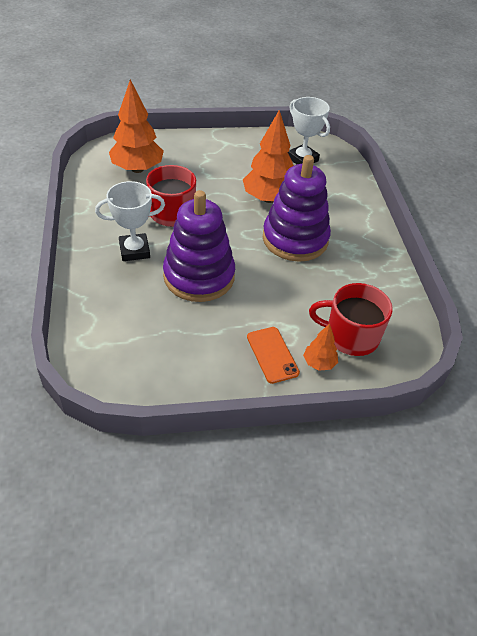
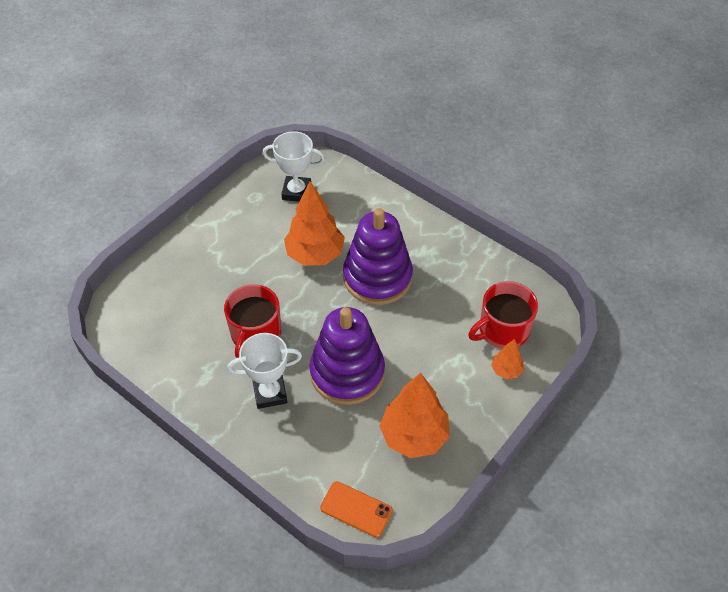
camera: 40 degrees left, 5 degrees up
white trophy [95,181,165,261] -> white trophy turned 45 degrees clockwise [227,333,302,409]
orange tree [109,79,164,173] -> orange tree moved to [380,373,450,458]
orange phone [247,327,300,384] -> orange phone moved to [320,481,393,538]

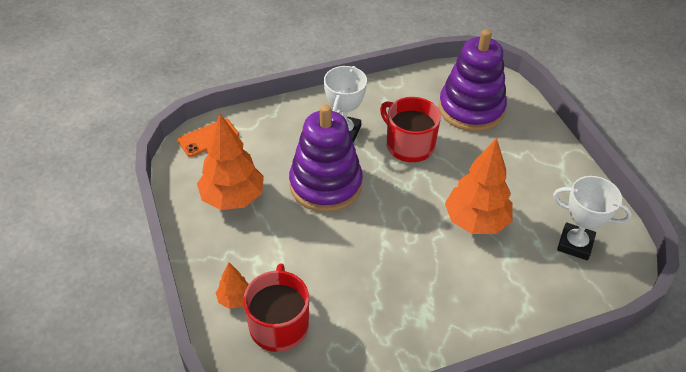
camera: 120 degrees right, 5 degrees down
white trophy [262,131,325,202] -> white trophy turned 75 degrees clockwise [553,176,632,261]
purple stacking toy [343,208,413,305] -> purple stacking toy moved to [439,29,507,132]

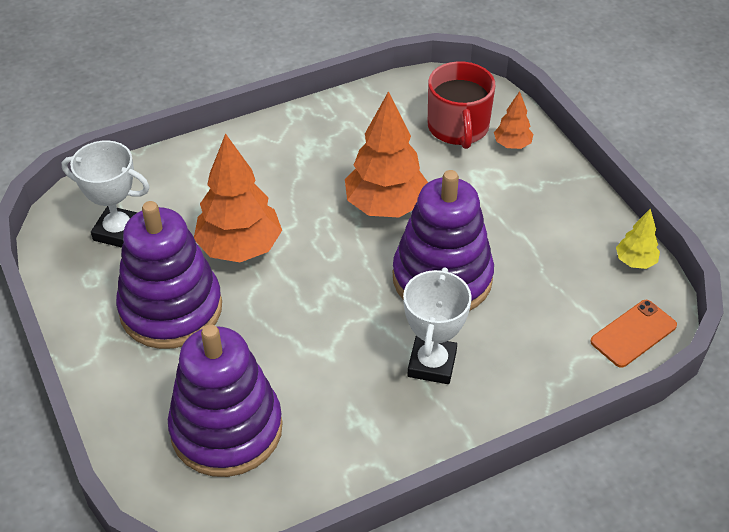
camera: 175 degrees right, 0 degrees up
orange tree [197,114,264,210] -> orange tree moved to [345,91,428,217]
red mug [380,97,441,162] -> none
none -> purple stacking toy [116,201,222,349]
none -> yellow tree [616,209,660,269]

